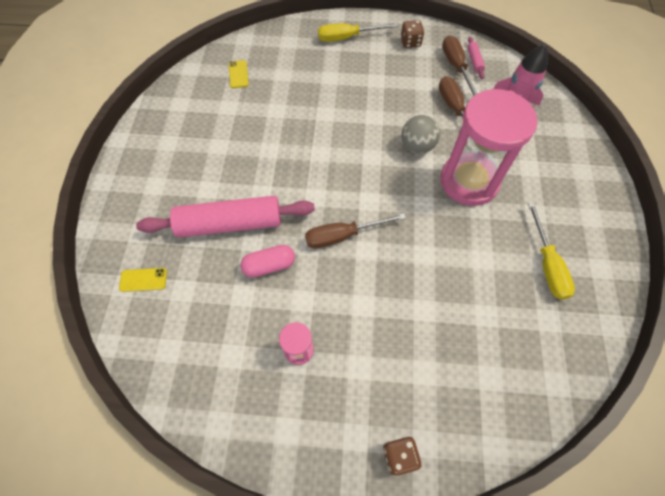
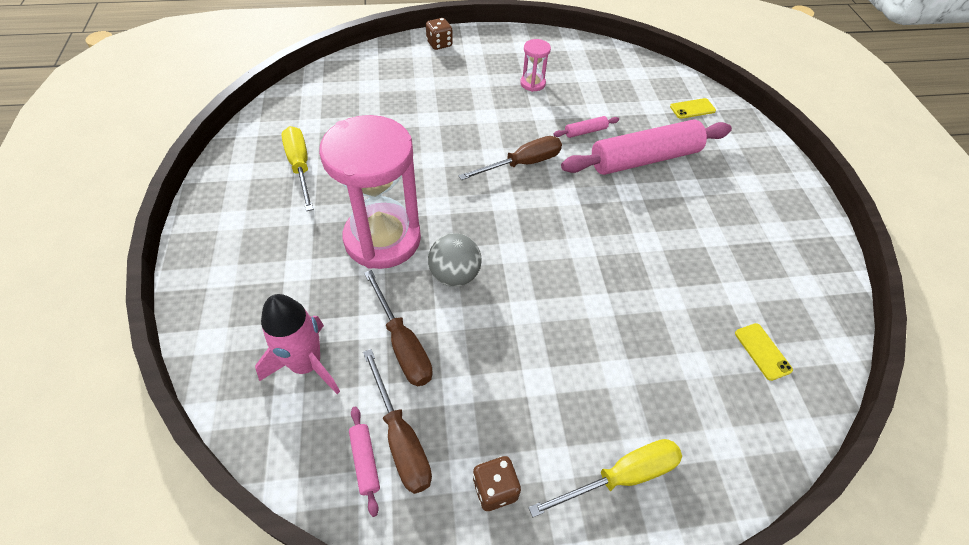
camera: 165 degrees right, 10 degrees down
pink capsule [241,245,295,278] -> pink rolling pin [553,116,619,138]

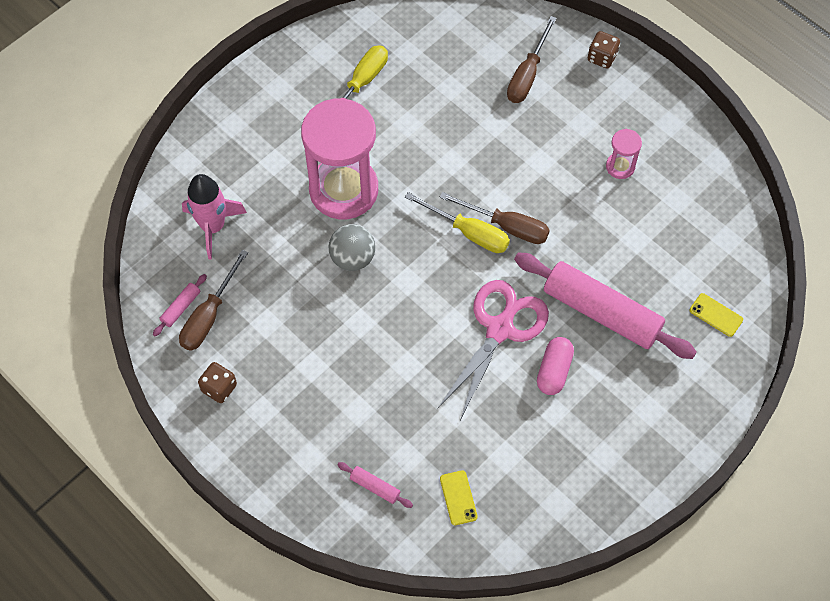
camera: 55 degrees right, 10 degrees up
brown screwdriver [364,270,433,386] -> brown screwdriver moved to [507,16,557,103]
yellow screwdriver [528,439,682,517] -> yellow screwdriver moved to [405,192,510,253]
pink rolling pin [553,116,619,138] -> pink rolling pin moved to [338,462,413,508]
yellow phone [735,323,793,381] -> yellow phone turned 45 degrees counterclockwise [440,470,478,525]
none -> pink scissors [438,280,549,420]
none -> pink capsule [537,337,574,395]

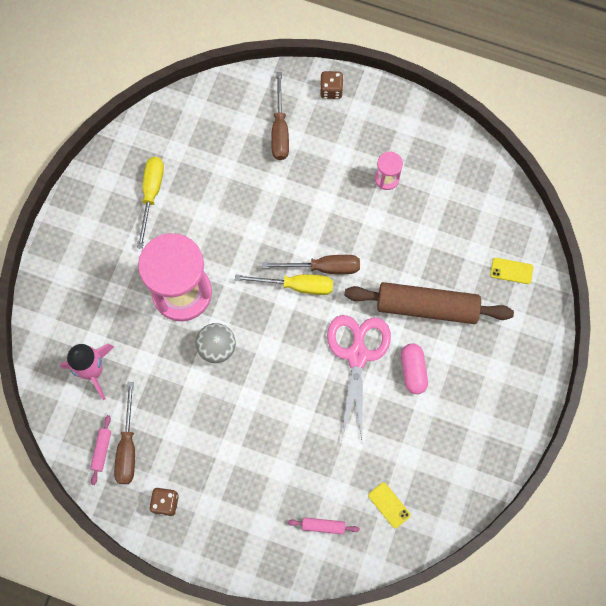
camera: 25 degrees left, 10 degrees up
pink rolling pin [514,253,697,359] -> brown rolling pin [344,282,514,324]

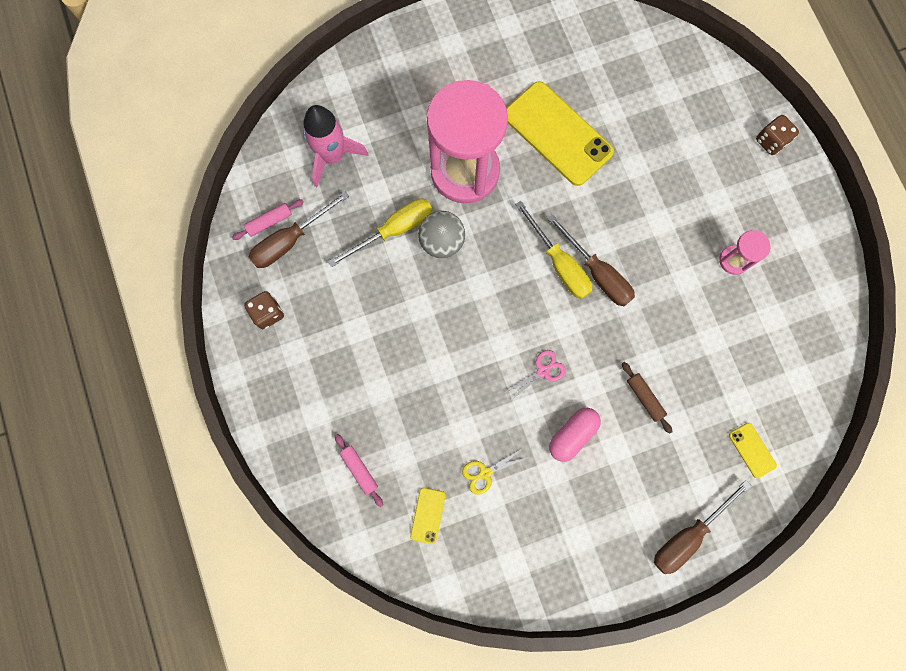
camera: 50 degrees right, 5 degrees up
yellow screwdriver [137,157,164,249] -> yellow screwdriver moved to [328,198,432,267]
brown screwdriver [271,72,289,160] -> brown screwdriver moved to [654,480,751,574]
pink scissors [327,315,391,441] -> pink scissors [504,350,566,400], size x0.43
brown rolling pin [344,282,514,324] -> brown rolling pin [622,362,673,434], size x0.40
none -> yellow scissors [462,448,529,495]
none -> yellow phone [506,81,614,186]

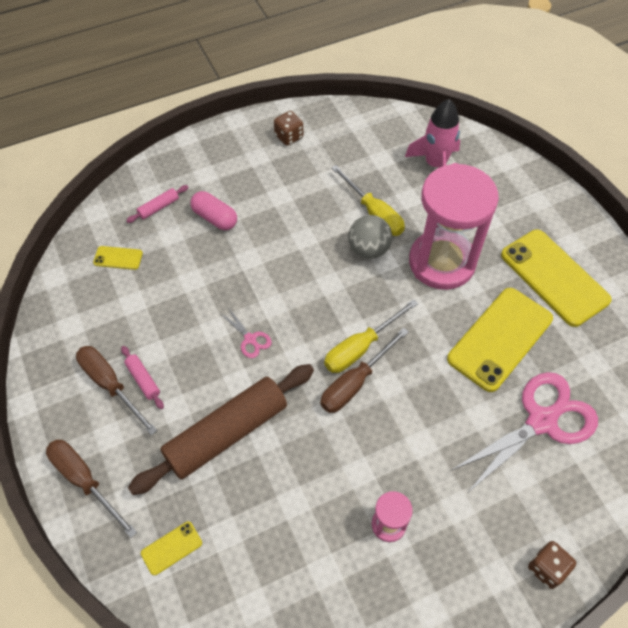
camera: 85 degrees right, 20 degrees down
pink rolling pin [232,200,304,240] -> pink rolling pin moved to [121,346,164,409]
brown screwdriver [249,191,349,268] -> brown screwdriver moved to [76,346,157,435]
yellow scissors [462,448,529,495] -> none
pink capsule [549,408,601,462] -> pink capsule moved to [190,191,237,230]
brown rolling pin [622,362,673,434] -> brown rolling pin [128,364,314,495], size x2.48
none -> pink scissors [450,372,598,491]
none -> yellow phone [501,230,612,327]

